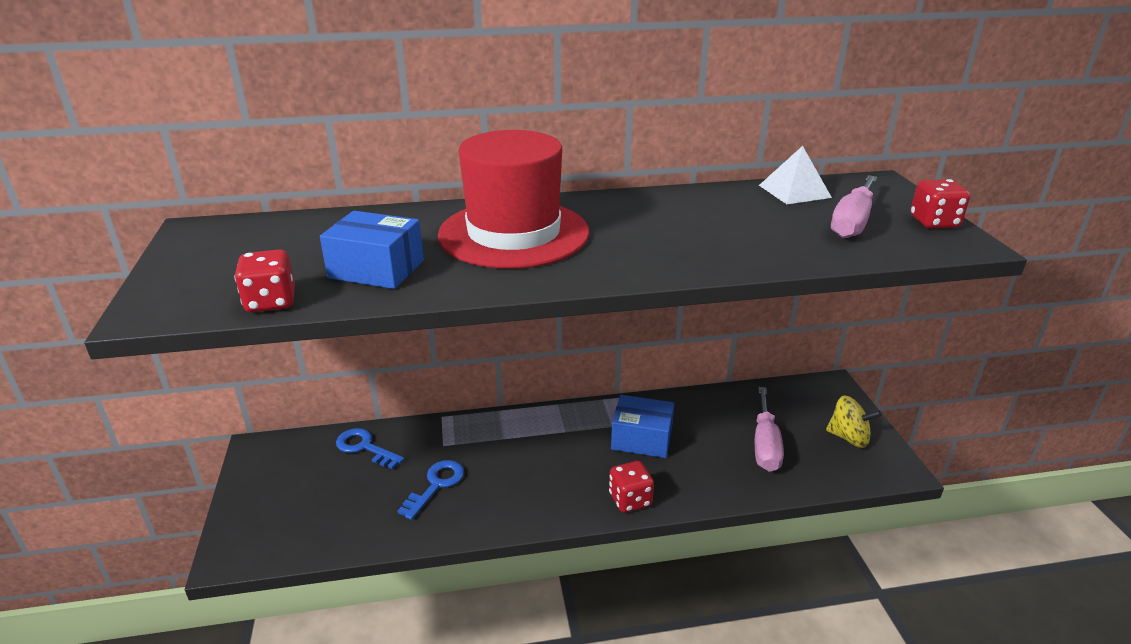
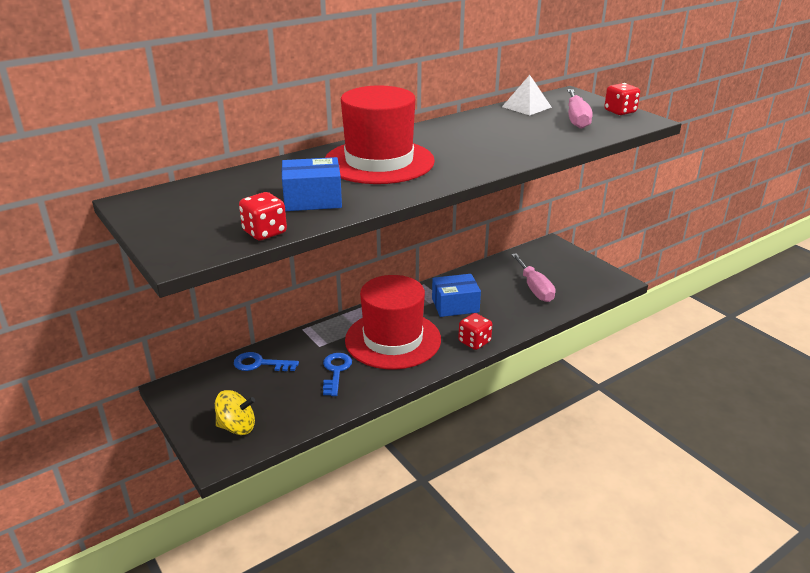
camera: 25 degrees left, 0 degrees up
yellow spinning top [826,396,882,448] -> yellow spinning top moved to [215,390,255,435]
none -> red hat [345,275,441,370]

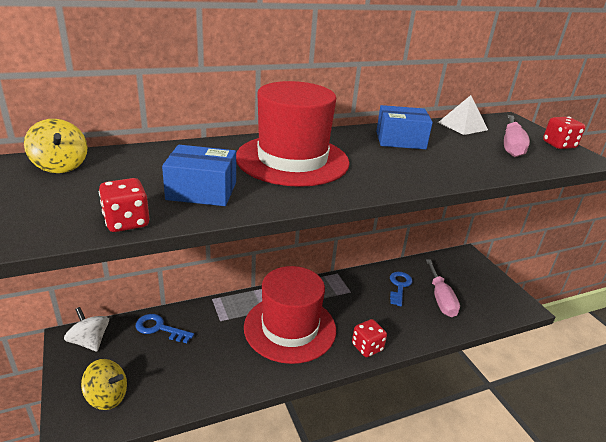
camera: 10 degrees right, 0 degrees up
blue key [323,353,352,396] -> blue key moved to [390,272,413,306]
blue box [432,274,481,317] -> blue box moved to [376,105,433,149]
none -> yellow spinning top [24,119,87,173]
none -> white spinning top [64,307,109,351]

